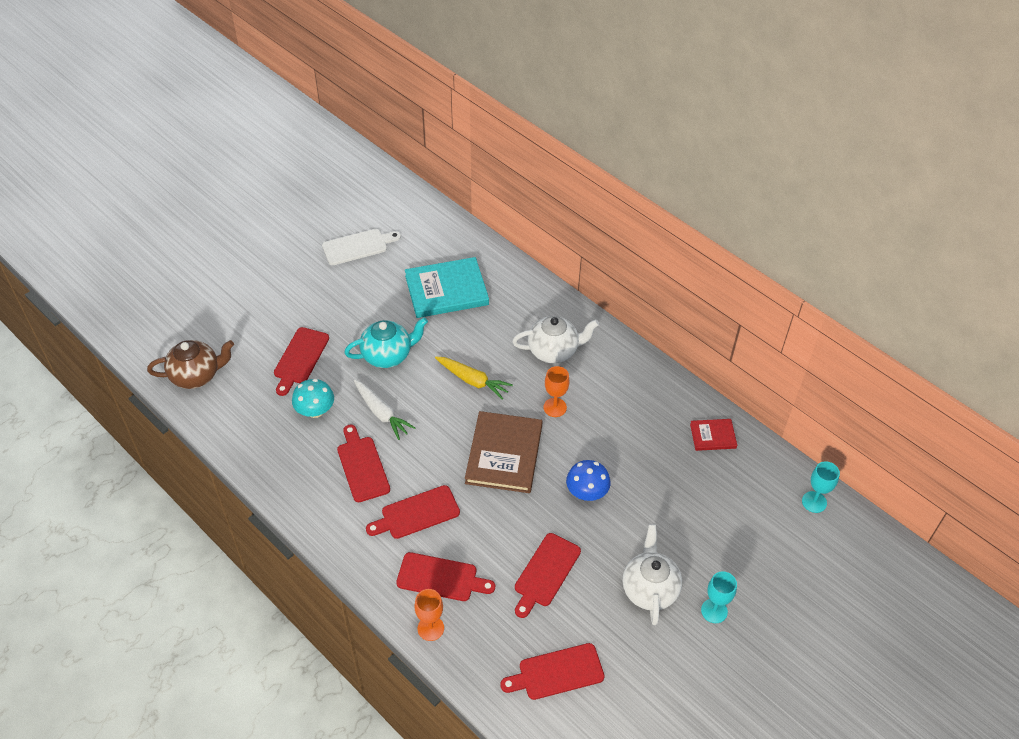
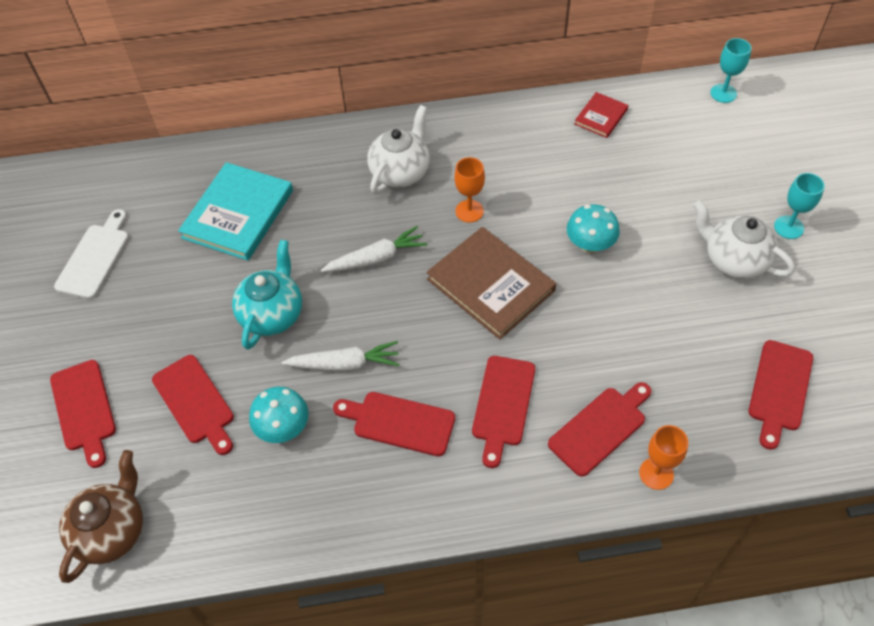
camera: 50 degrees left, 5 degrees up
yellow carrot [435,357,513,400] -> white carrot [321,226,427,272]
red cutting board [515,533,581,618] -> red cutting board moved to [50,360,116,468]
blue mushroom [566,460,611,501] -> turquoise mushroom [567,204,620,253]

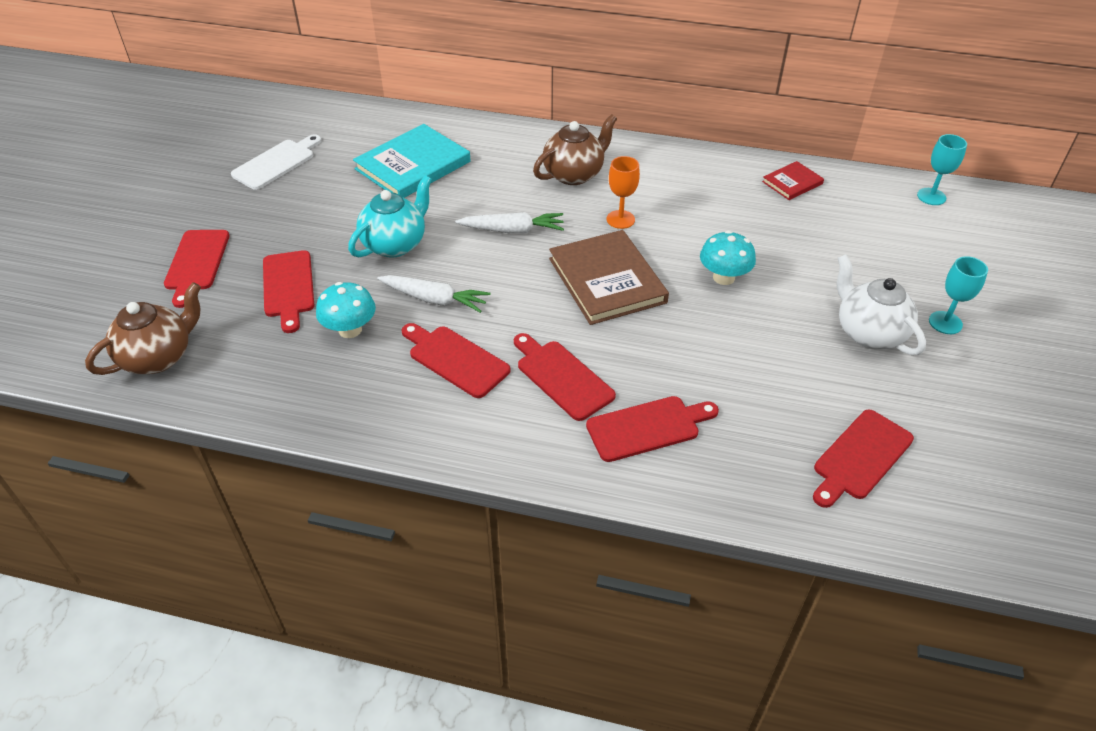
camera: 20 degrees right, 10 degrees down
white teapot [367,105,430,194] -> brown teapot [533,114,617,185]
red cutting board [472,356,535,468] -> red cutting board turned 105 degrees clockwise [514,333,616,421]
orange goblet [639,425,688,490] -> none

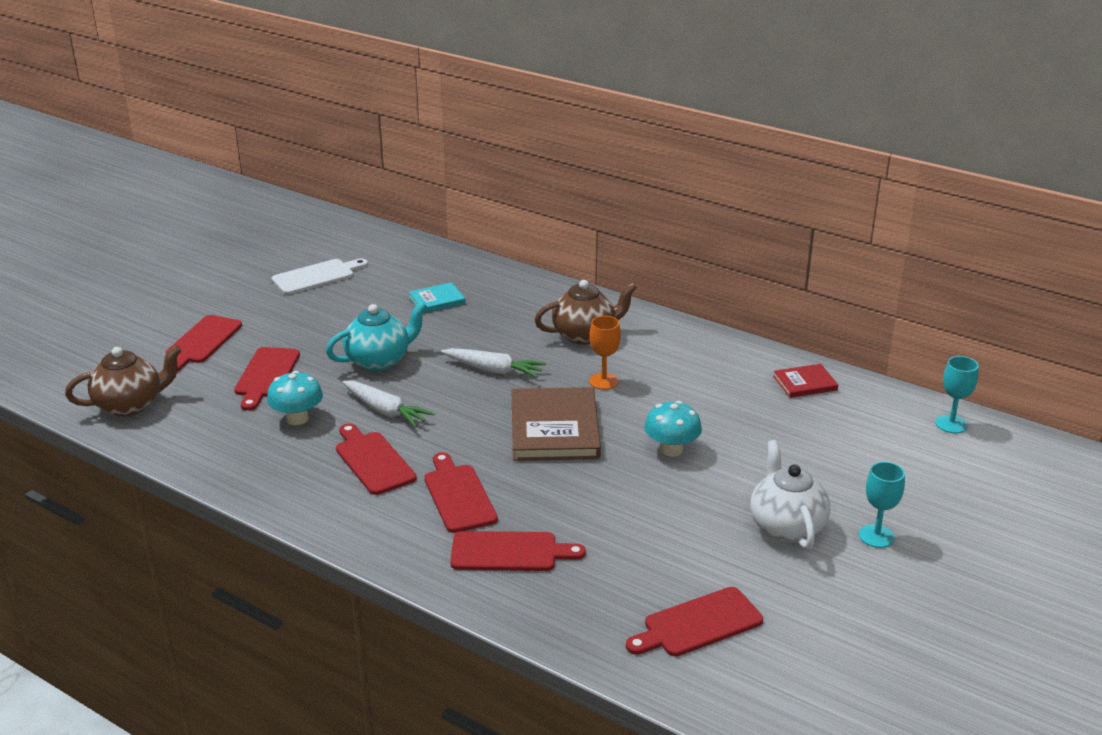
camera: 20 degrees right, 15 degrees down
turquoise book [353,124,471,198] -> turquoise book [409,282,465,313], size x0.51

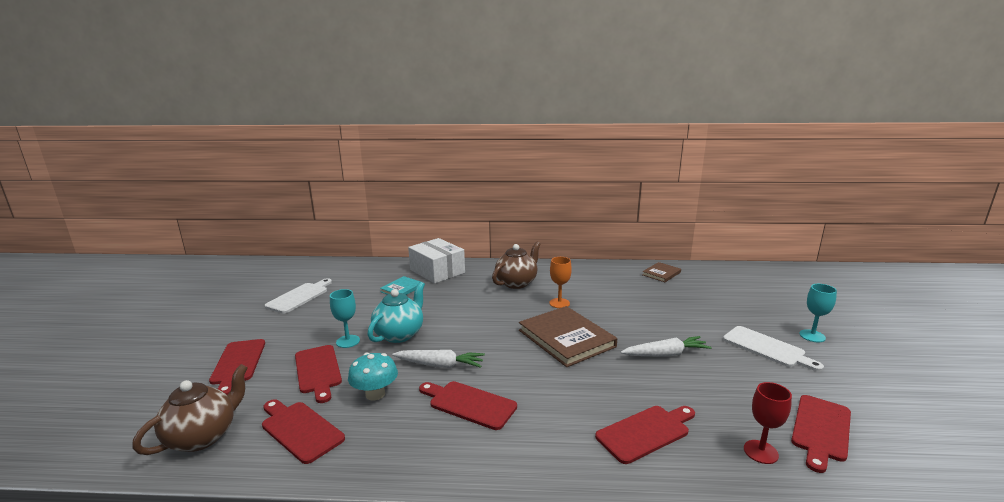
camera: 30 degrees left, 10 degrees down
red cutting board [424,452,498,533] -> red cutting board moved to [262,400,345,464]
white carrot [441,348,546,378] -> white carrot moved to [621,336,711,357]
turquoise mushroom [644,401,702,457] -> none
white teapot [750,440,830,550] -> white cutting board [723,326,824,371]
red book [773,364,838,398] -> brown book [642,262,681,282]
turquoise goblet [935,356,979,433] -> turquoise goblet moved to [330,289,360,348]
none -> white box [408,238,465,284]
none -> red goblet [744,382,792,464]

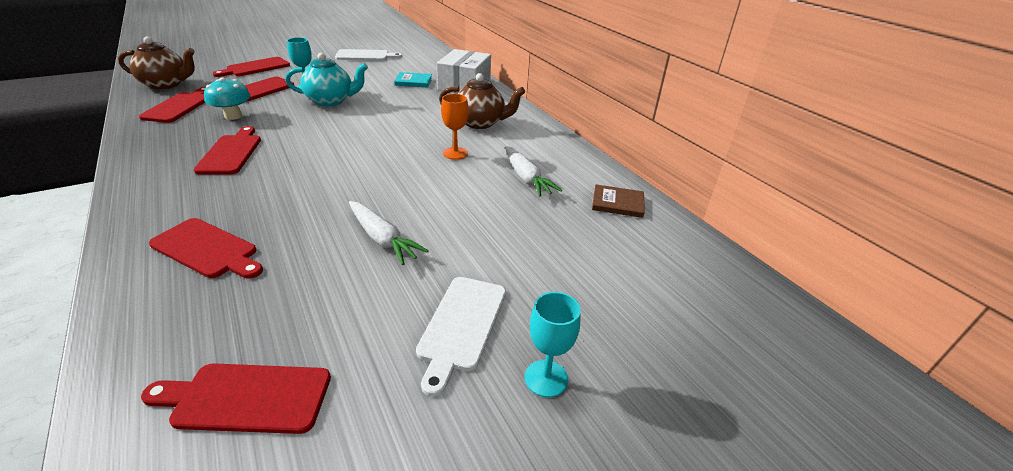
camera: 55 degrees right, 15 degrees up
white carrot [392,350,485,368] -> white carrot moved to [505,146,562,197]
brown book [519,306,617,367] -> none
red goblet [744,382,792,464] -> none

